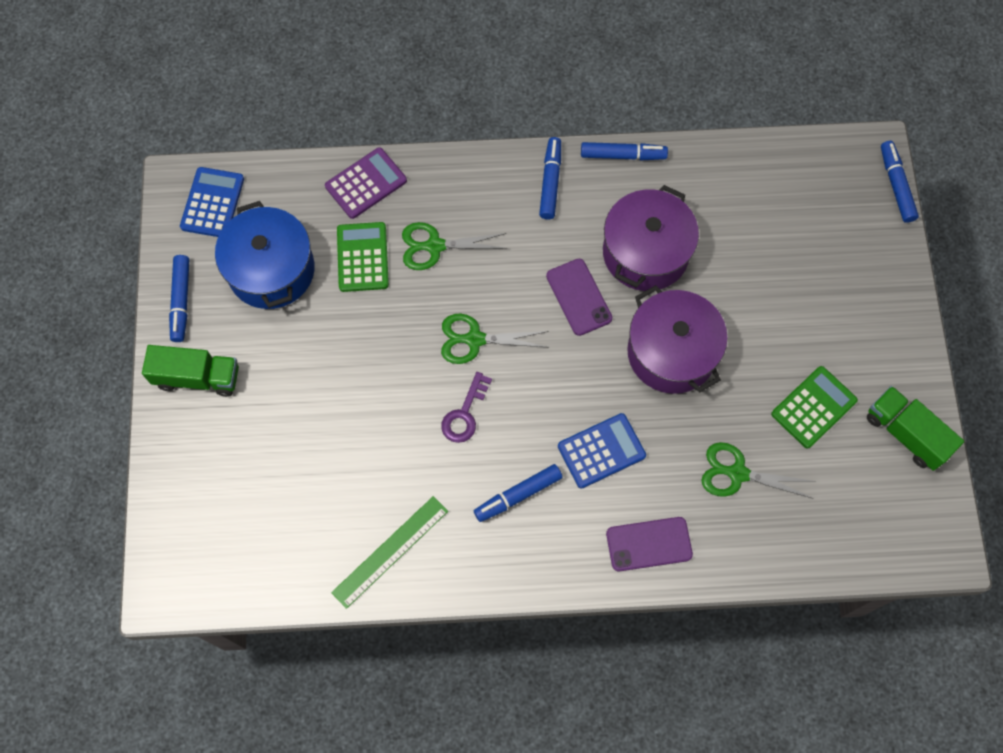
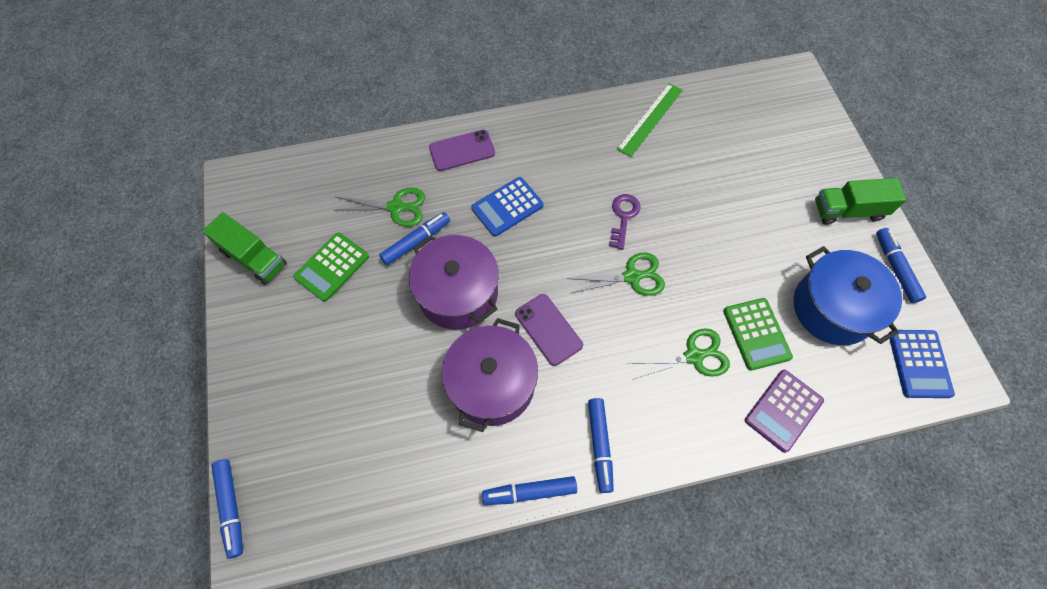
camera: 170 degrees right, 5 degrees down
blue marker [474,464,563,522] -> blue marker moved to [379,212,450,265]

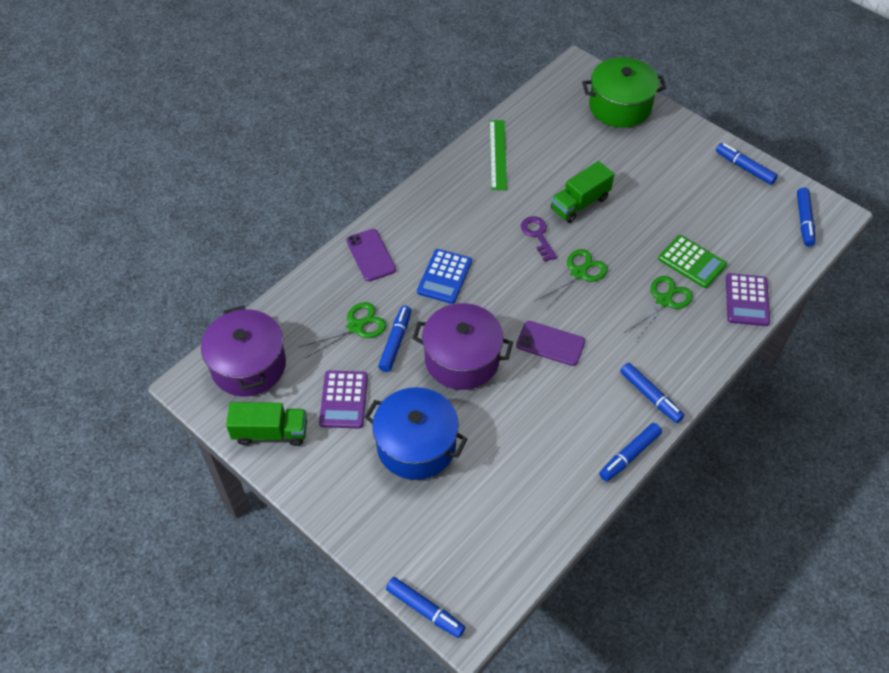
camera: 35 degrees left, 10 degrees down
green calculator [293,233,369,302] -> purple calculator [319,371,368,429]
purple phone [429,129,495,171] -> purple phone turned 60 degrees counterclockwise [346,229,396,281]
purple pot [442,318,538,432] -> purple pot moved to [201,306,286,396]
blue pot [794,246,902,345] -> blue pot moved to [365,387,468,480]
green truck [815,178,907,225] -> green truck moved to [551,161,614,223]
blue calculator [889,330,955,398] -> blue marker [797,188,815,247]
none -> green pot [582,57,666,128]

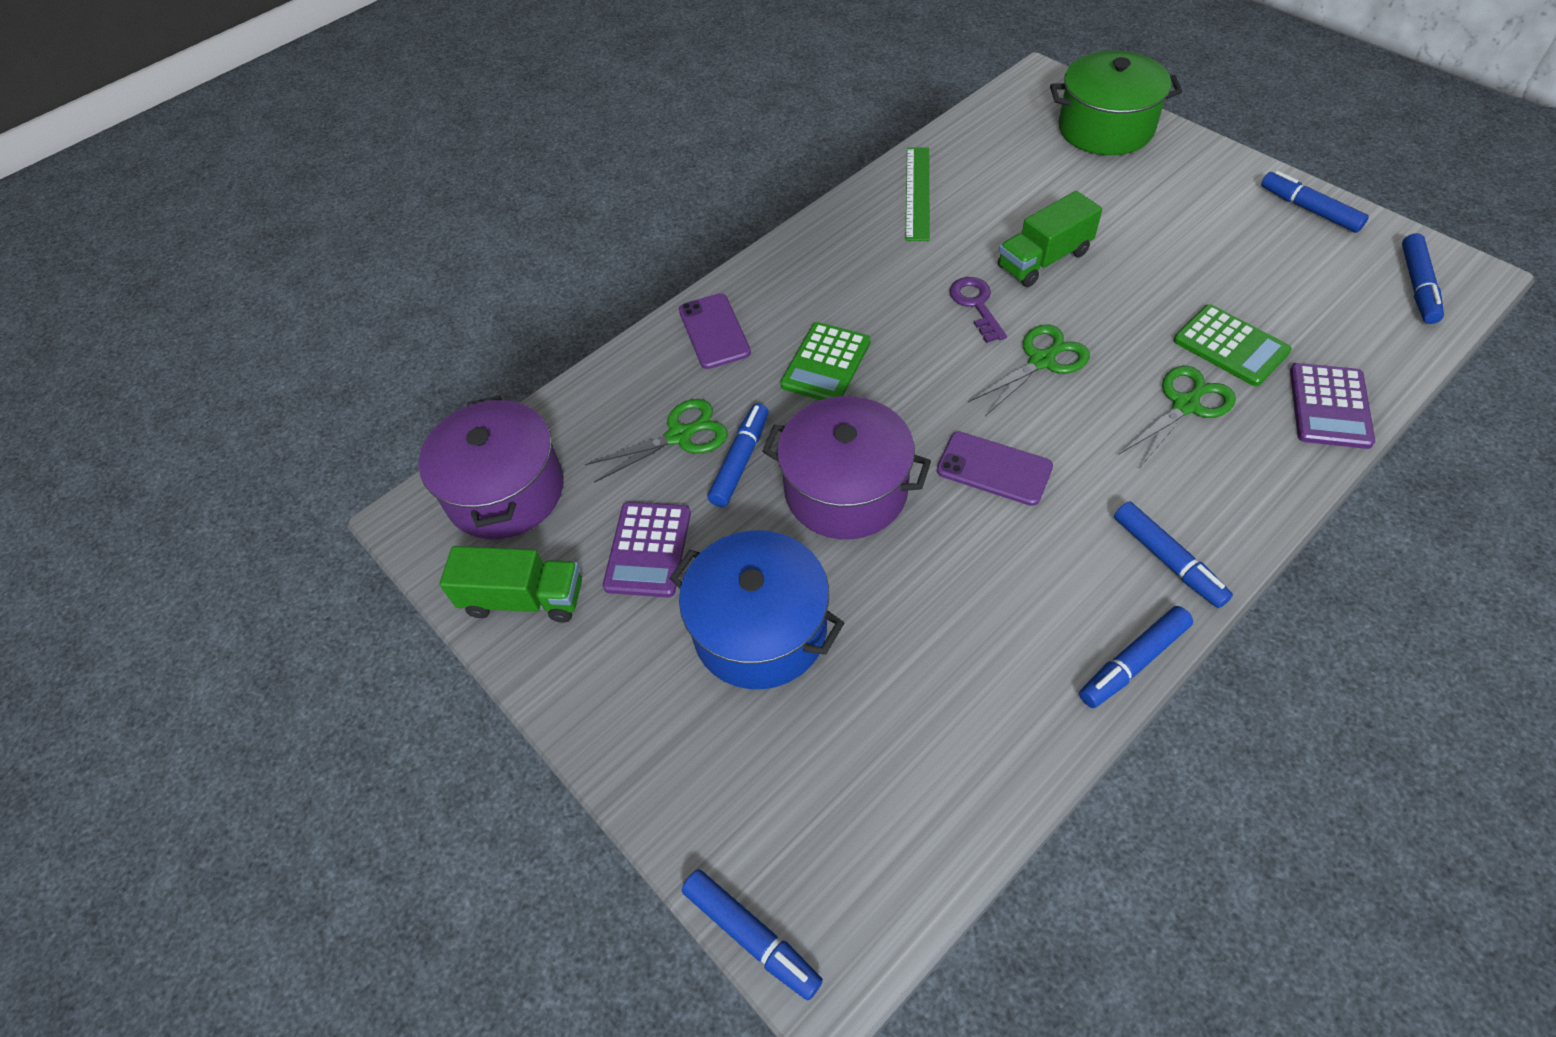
camera: 10 degrees right, 0 degrees up
blue calculator [417,249,472,304] -> green calculator [780,322,871,400]

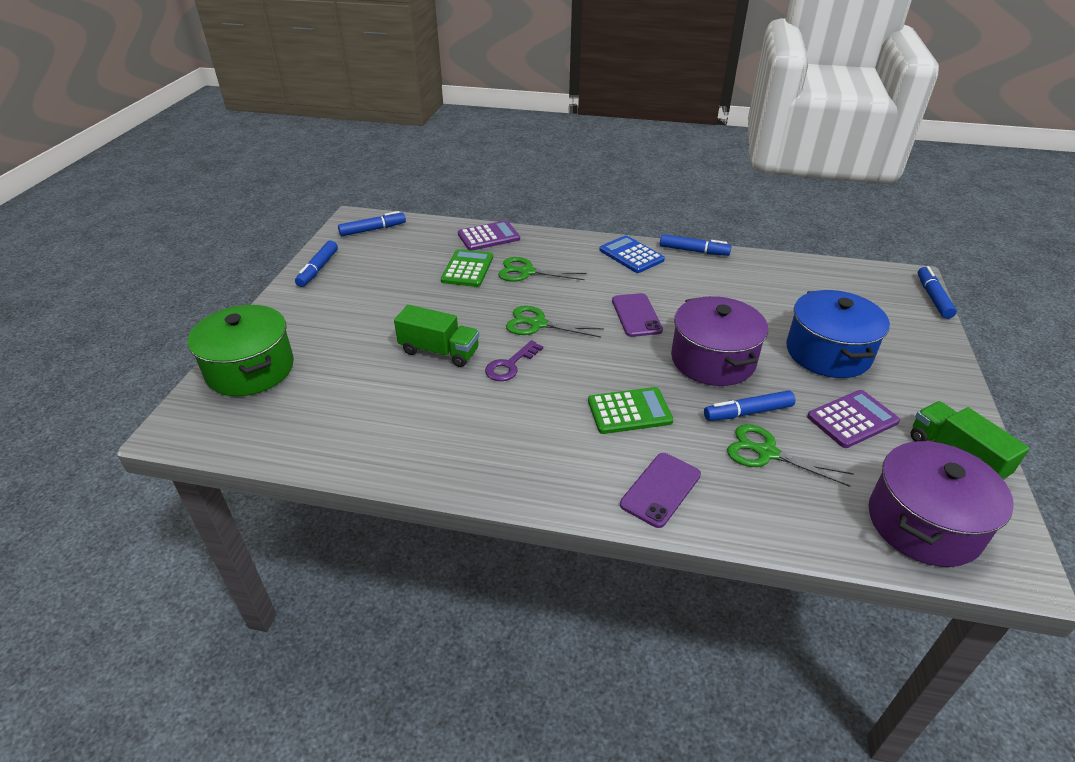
camera: 130 degrees left, 15 degrees down
green ruler [905,147,930,241] -> none
blue marker [1114,501,1233,608] -> blue calculator [599,235,665,273]

